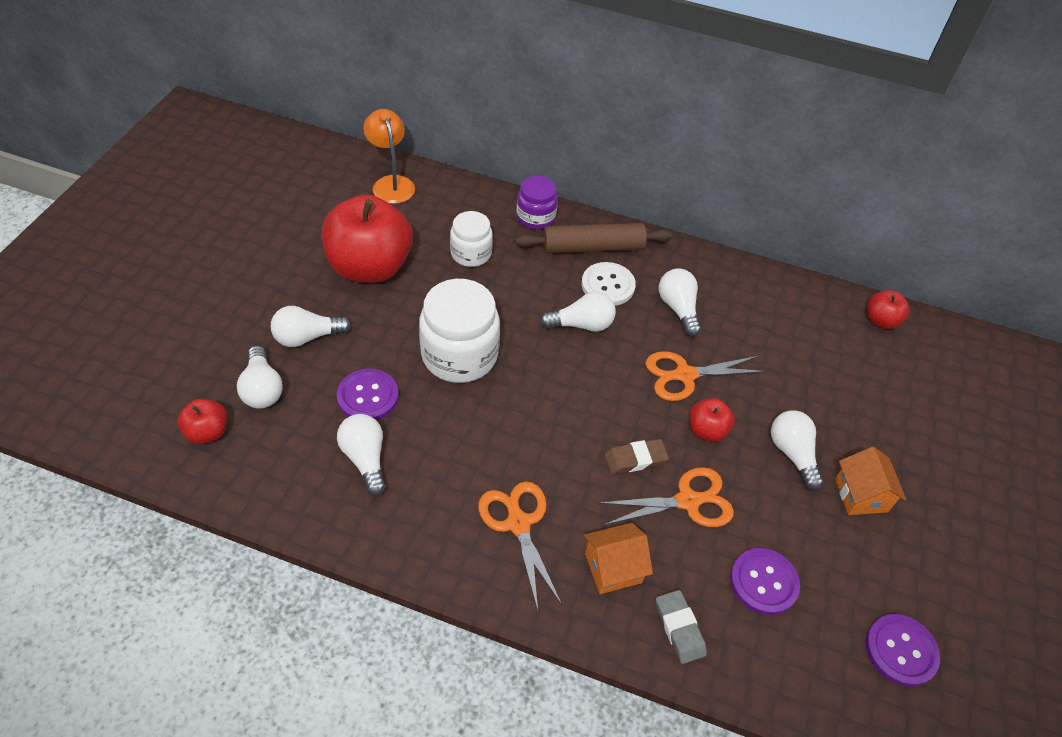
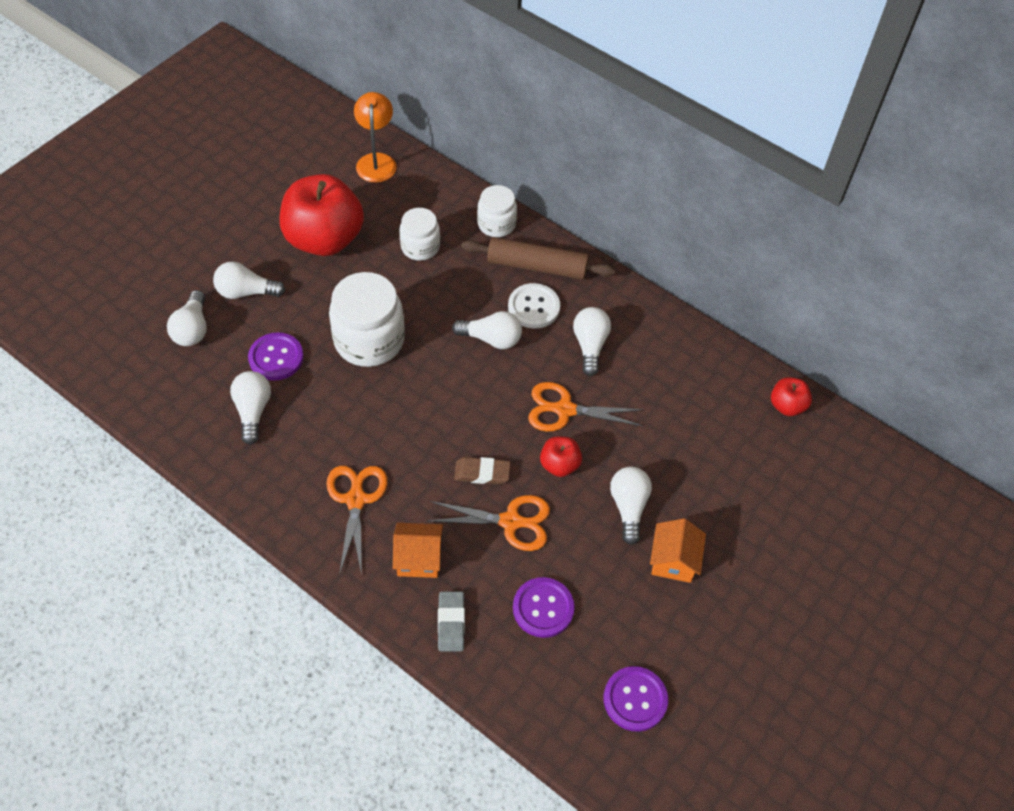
camera: 20 degrees right, 5 degrees up
red apple [177,399,227,444] -> none
purple jar [516,176,558,229] -> white jar [477,185,517,237]

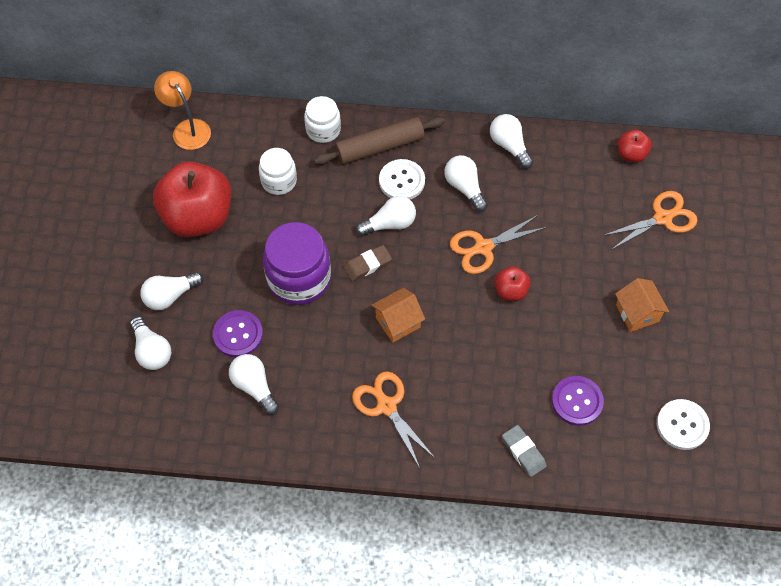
camera: 30 degrees left, 5 degrees up
white jar [329,272,405,367] -> purple jar [263,222,331,305]
orange house [393,523,443,578] -> orange house moved to [371,288,425,343]
orange scissors [428,495,550,551] -> orange scissors moved to [602,191,698,250]
brown eraser [454,457,511,484] -> brown eraser moved to [344,245,392,281]
purple button [604,666,668,732] -> white button [657,399,710,450]
white light bulb [610,467,652,545] -> white light bulb moved to [490,114,533,169]

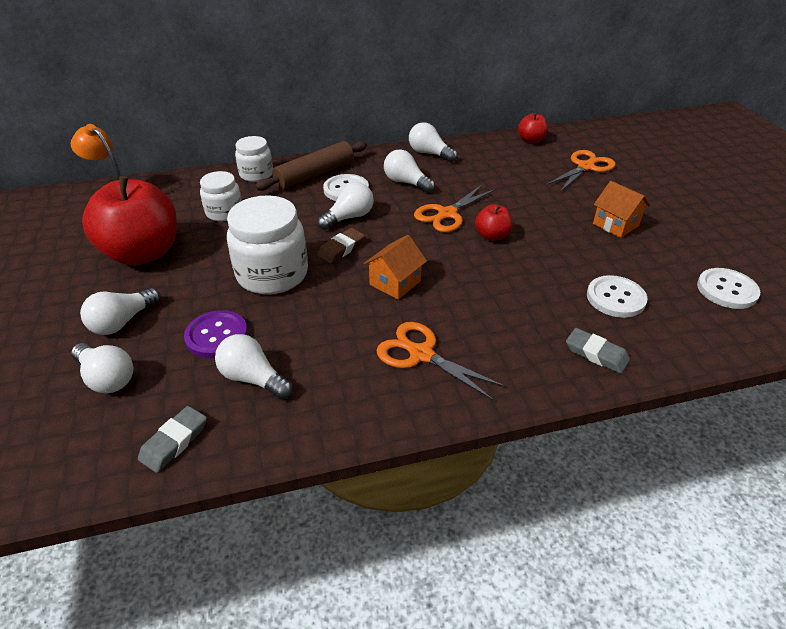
camera: 20 degrees left, 20 degrees down
purple jar [263,222,331,305] -> white jar [227,195,308,294]
purple button [552,376,604,426] -> white button [587,275,647,318]
none -> grey eraser [138,406,207,473]

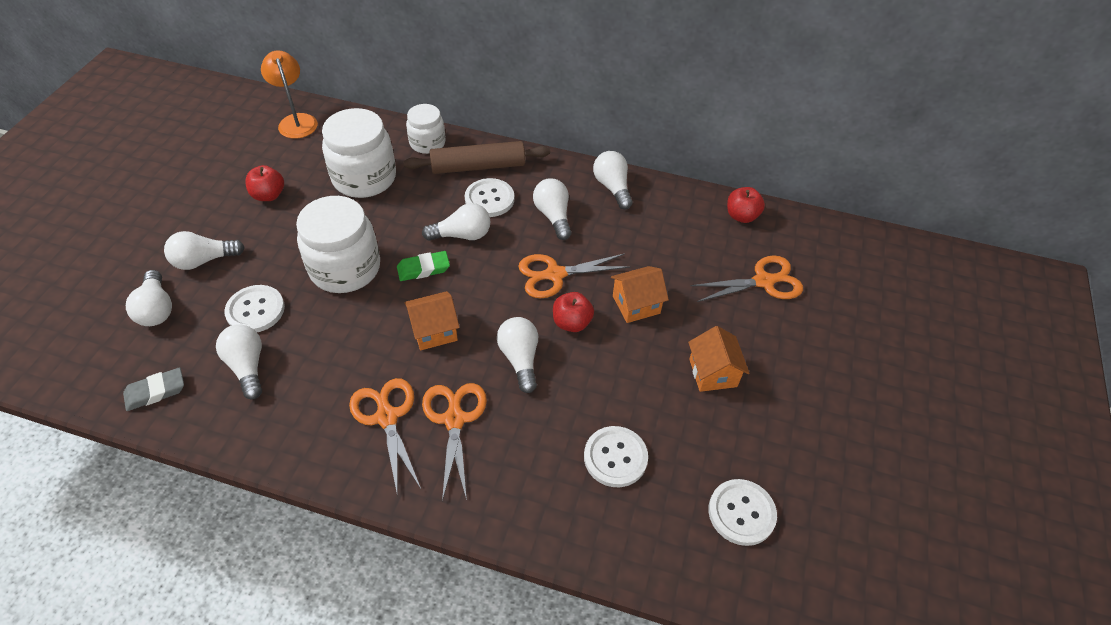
camera: 30 degrees right, 10 degrees up
red apple [82,176,177,266] -> red apple [245,165,284,201], size x0.45
purple button [184,310,248,358] -> white button [224,285,285,332]
white jar [200,171,242,221] -> white jar [322,108,396,198], size x1.70
brown eraser [317,228,365,264] -> green eraser [397,251,450,281]
grey eraser [566,328,630,374] -> none
none -> orange scissors [422,383,487,501]
none -> white light bulb [497,317,538,393]
none -> orange house [611,266,669,323]

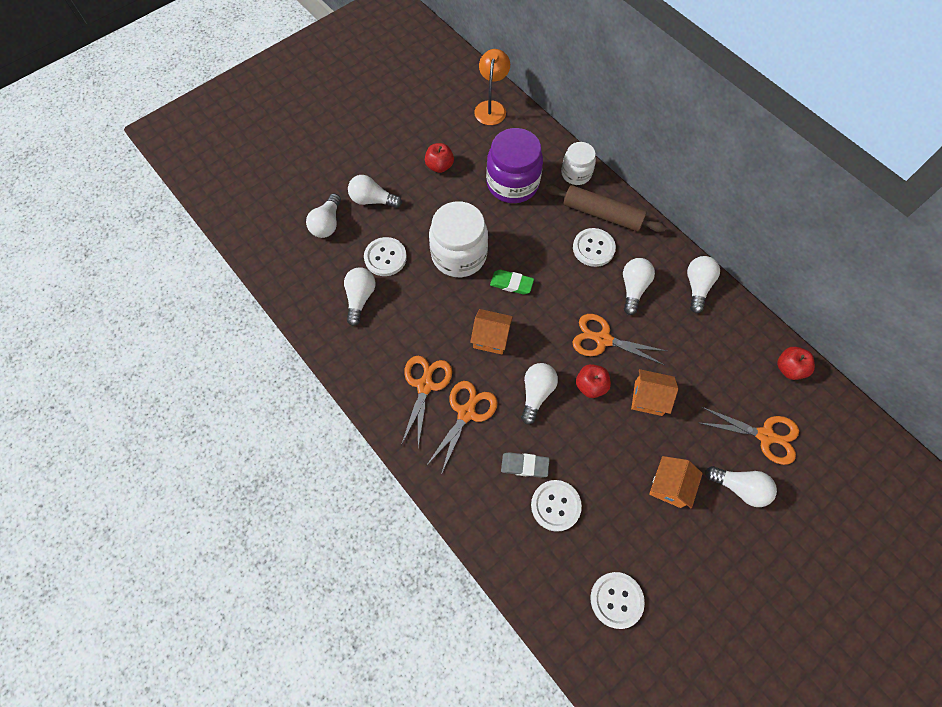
camera: 35 degrees right, 15 degrees up
grey eraser [123,367,184,411] -> grey eraser moved to [501,452,550,478]
white jar [322,108,396,198] -> purple jar [486,128,543,203]
white light bulb [422,203,491,241] -> white light bulb moved to [705,466,777,507]

